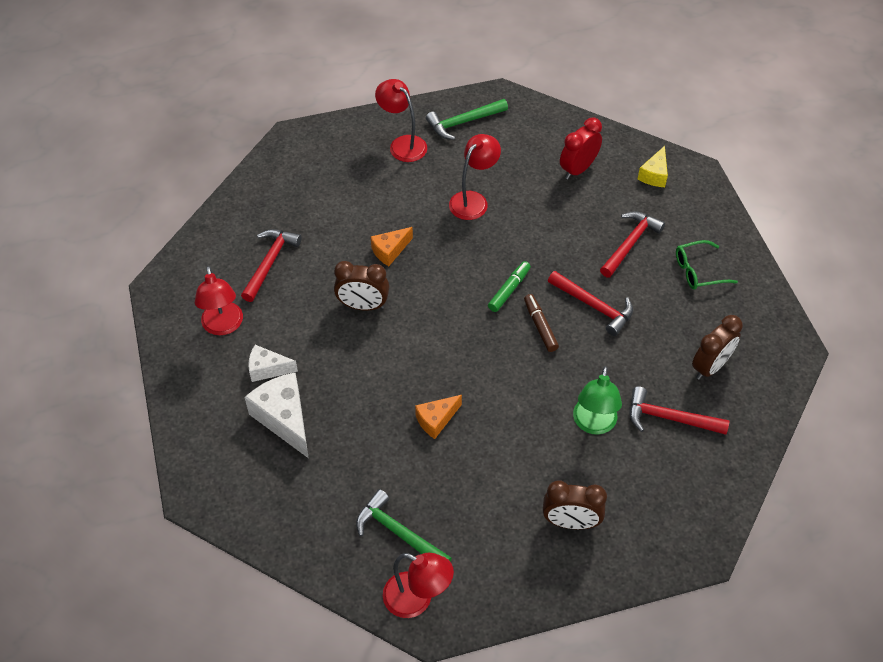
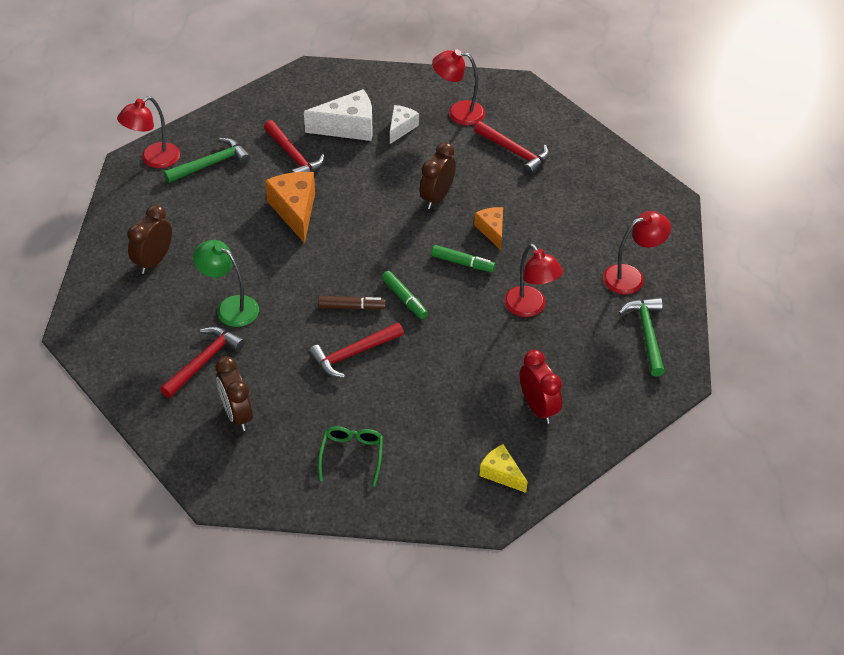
camera: 110 degrees right, 5 degrees down
orange cheese [415,395,462,439] -> orange cheese [265,172,315,243], size x1.68
red hammer [600,211,665,278] -> red hammer moved to [264,120,325,173]
none -> green marker [431,245,495,272]

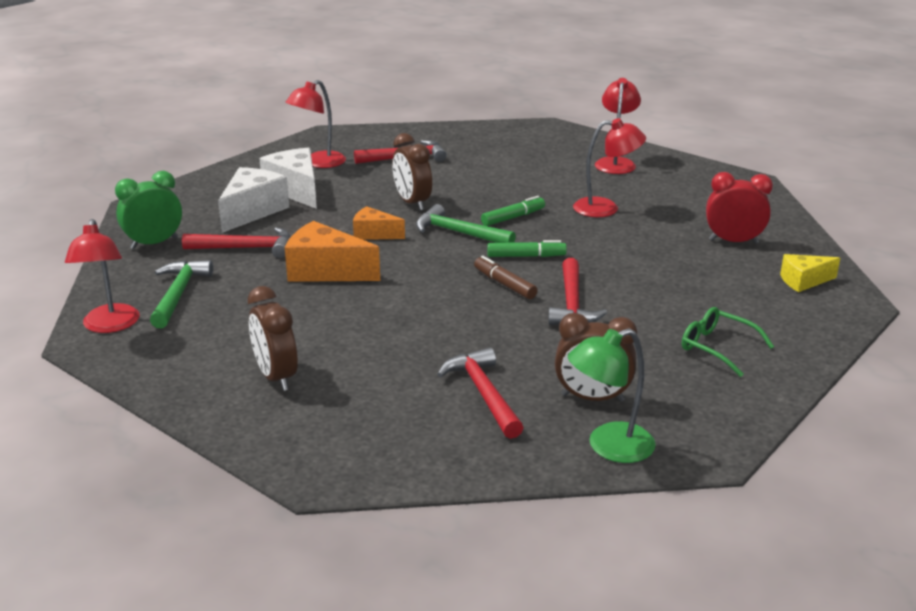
camera: 55 degrees left, 20 degrees down
green lamp [193,240,259,327] -> green lamp moved to [568,328,656,463]
brown marker [318,296,386,310] -> brown marker turned 75 degrees counterclockwise [474,256,538,299]
white cheese [390,105,419,144] -> white cheese [259,148,317,209], size x1.68
orange cheese [474,207,503,250] -> orange cheese moved to [353,206,405,240]
green hammer [619,298,665,377] -> green hammer moved to [416,204,516,243]
none -> green clock [115,171,182,249]

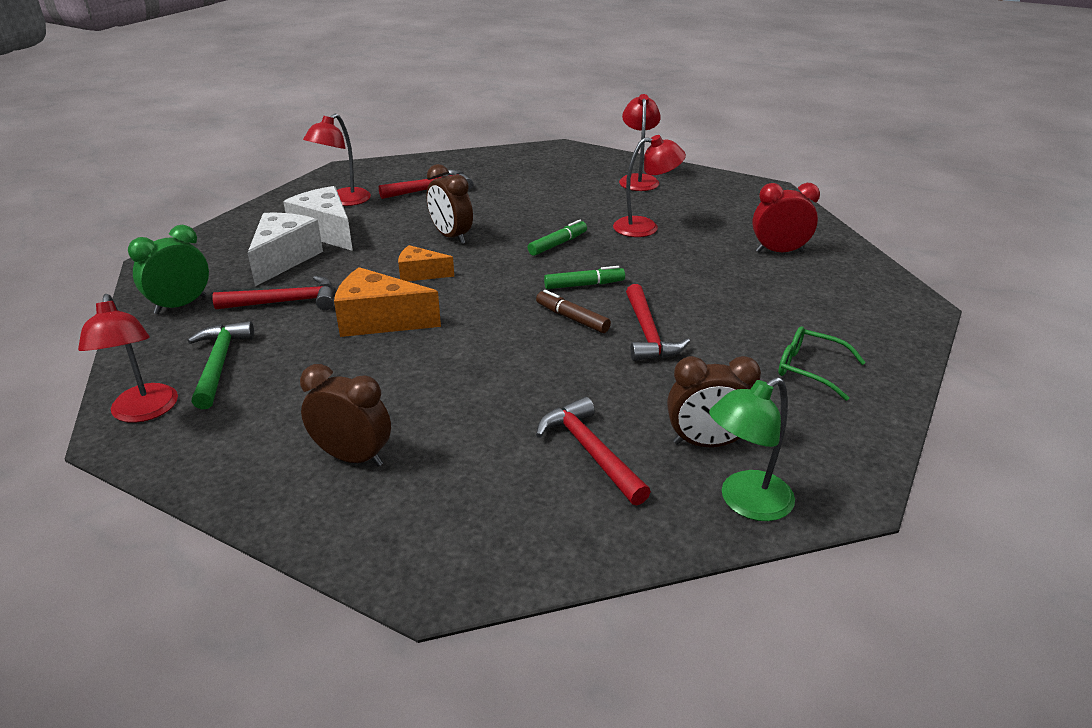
camera: 10 degrees left, 5 degrees up
brown clock [248,286,298,391] -> brown clock turned 150 degrees clockwise [300,364,391,467]
green hammer [416,204,516,243] -> none
yellow cheese [780,254,840,292] -> none

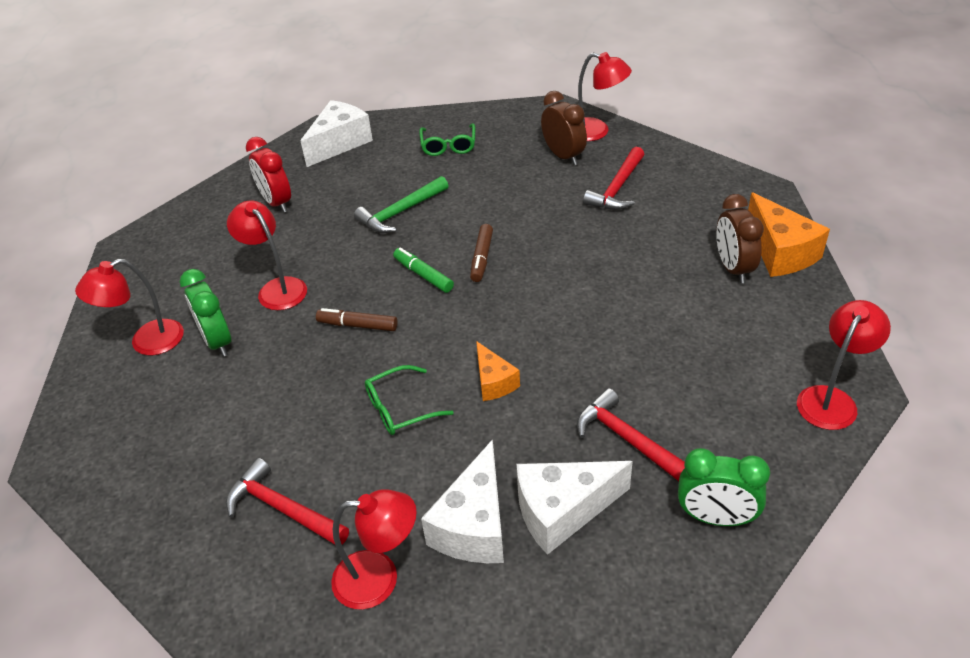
camera: 120 degrees left, 10 degrees up
green hammer [188,321,254,409] -> green hammer moved to [354,176,449,233]
orange cheese [334,267,441,337] -> orange cheese moved to [748,192,830,277]
brown clock [427,164,473,244] -> green glasses [365,365,454,435]
green marker [528,220,587,256] -> brown marker [316,308,397,331]
red hammer [626,284,690,361] -> none
green lamp [709,377,795,521] -> red lamp [578,52,632,141]
none -> green clock [180,269,231,357]
none -> white cheese [301,100,373,167]

